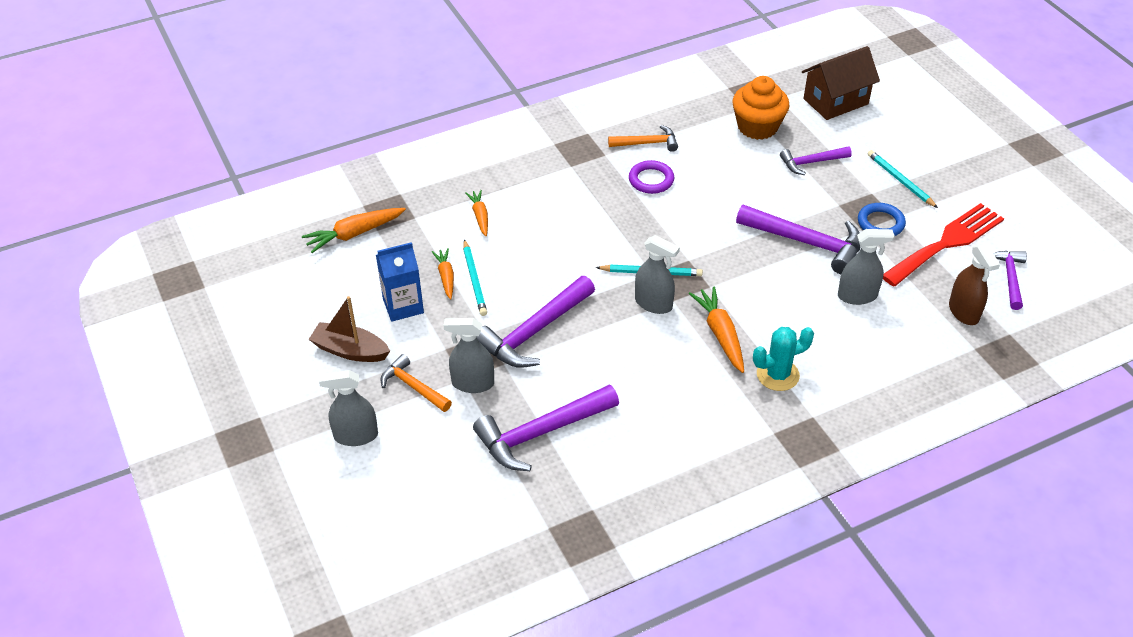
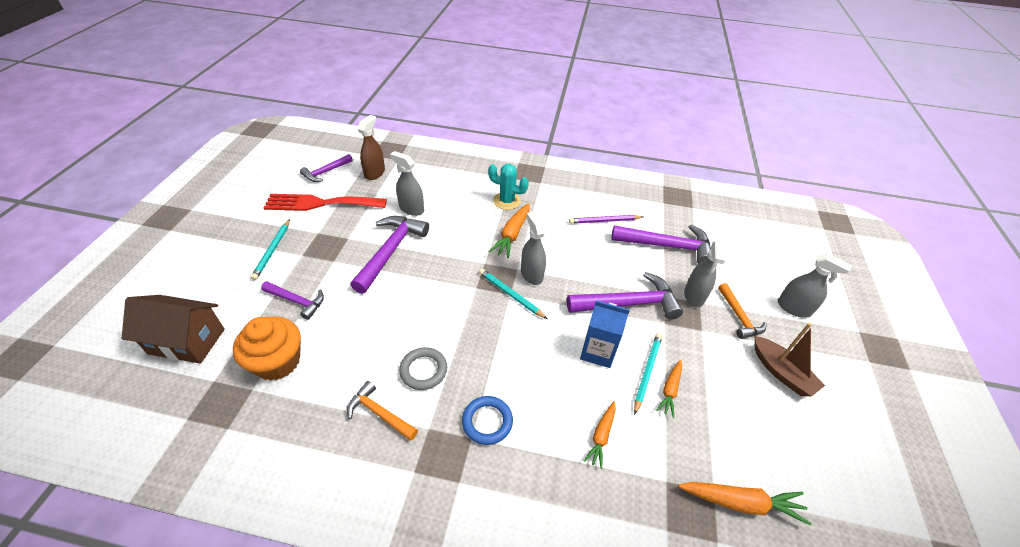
camera: 145 degrees left, 0 degrees up
blue carton [376,242,424,322] -> blue carton moved to [580,300,630,368]
grey spray bottle [443,318,494,393] -> grey spray bottle turned 60 degrees clockwise [684,241,725,307]
purple ring [629,160,675,194] -> grey ring [399,347,447,390]
purple hammer [736,205,860,274] -> purple hammer turned 45 degrees clockwise [350,216,429,294]
blue ring [858,203,906,236] -> blue ring moved to [462,396,513,445]
none -> purple pencil [569,215,643,224]

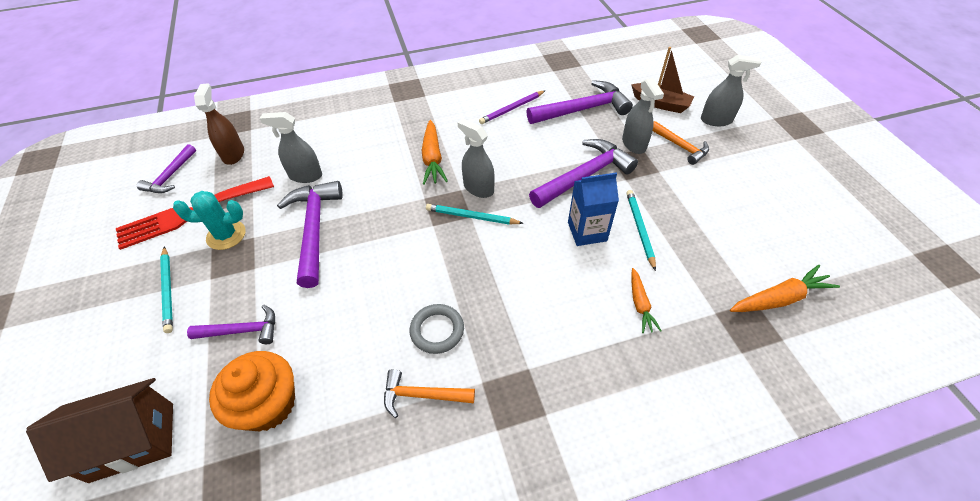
camera: 25 degrees left, 5 degrees up
blue ring [462,396,513,445] -> none
turquoise cactus [488,164,529,210] -> turquoise cactus moved to [173,191,245,250]
orange carrot [657,360,682,418] -> none
brown boat [755,323,825,396] -> brown boat moved to [631,47,694,113]

